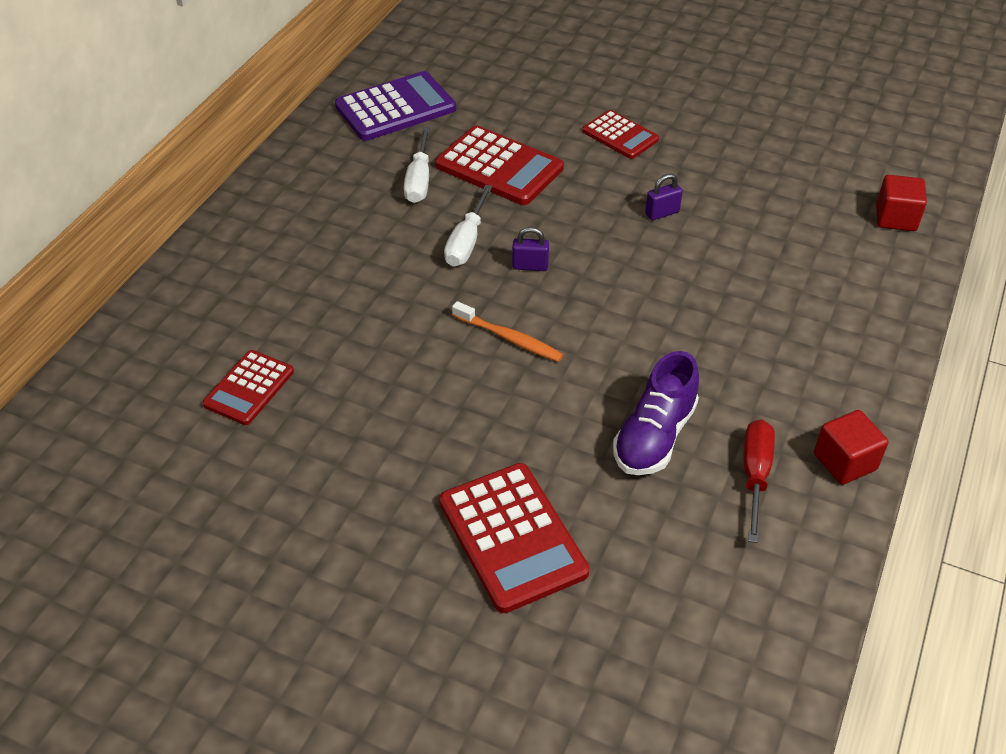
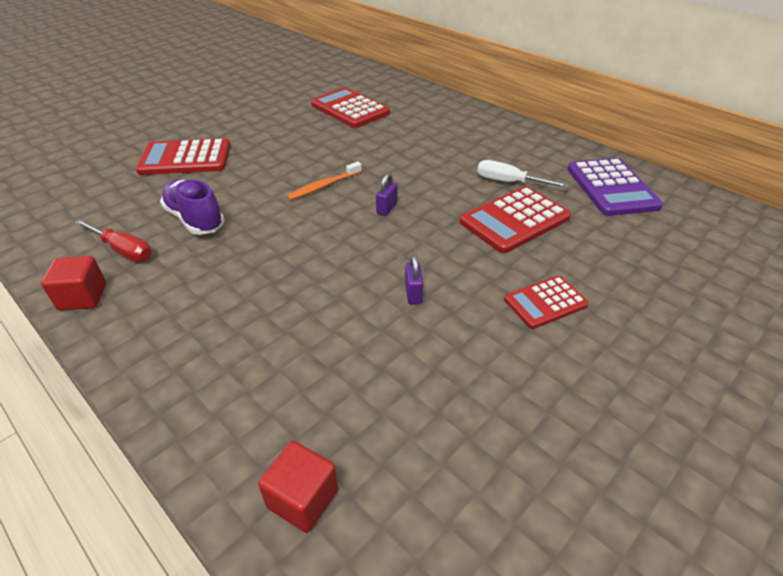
camera: 110 degrees right, 5 degrees down
red calculator [203,350,294,425] -> red calculator [311,88,390,128], size x1.62
white screwdriver [444,185,493,267] -> none

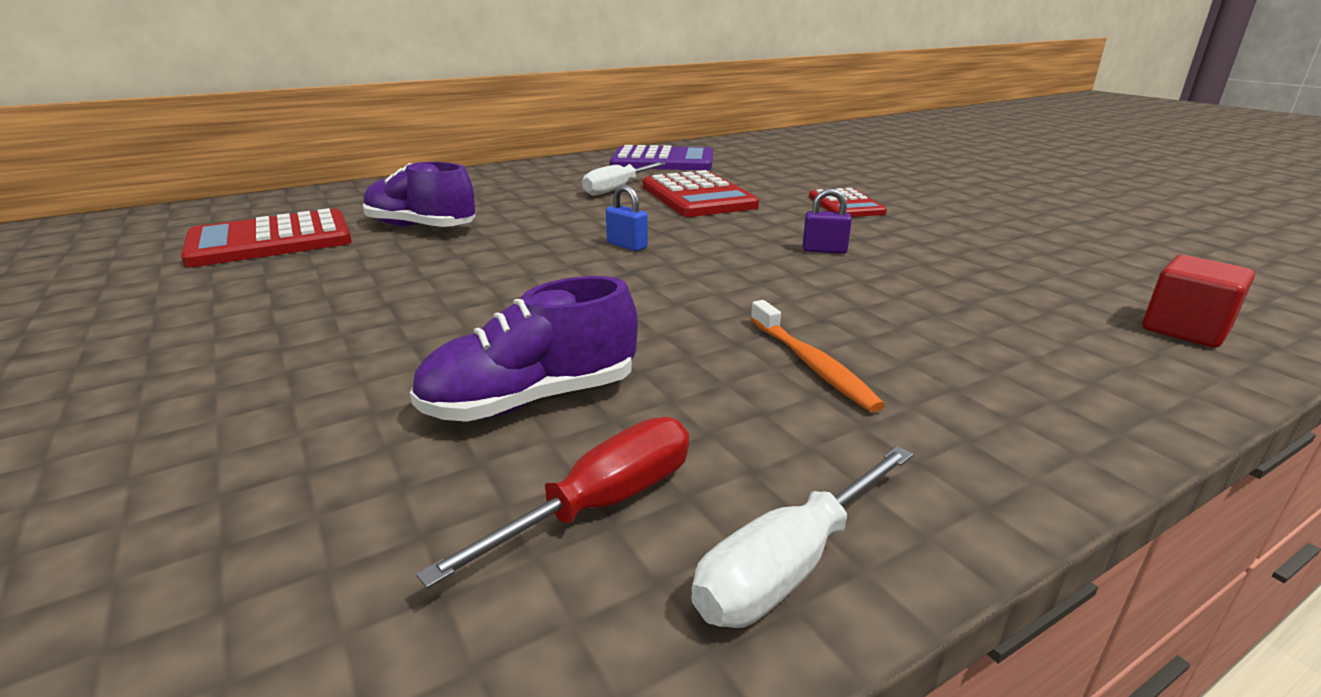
camera: 75 degrees left, 15 degrees down
red cube [41,256,106,311] -> white screwdriver [691,446,913,628]
red calculator [136,138,230,175] -> none
orange toothbrush [286,162,362,200] -> orange toothbrush moved to [751,300,885,413]
purple padlock [376,173,398,216] -> blue padlock [606,185,648,251]
none -> purple shoe [363,162,475,227]

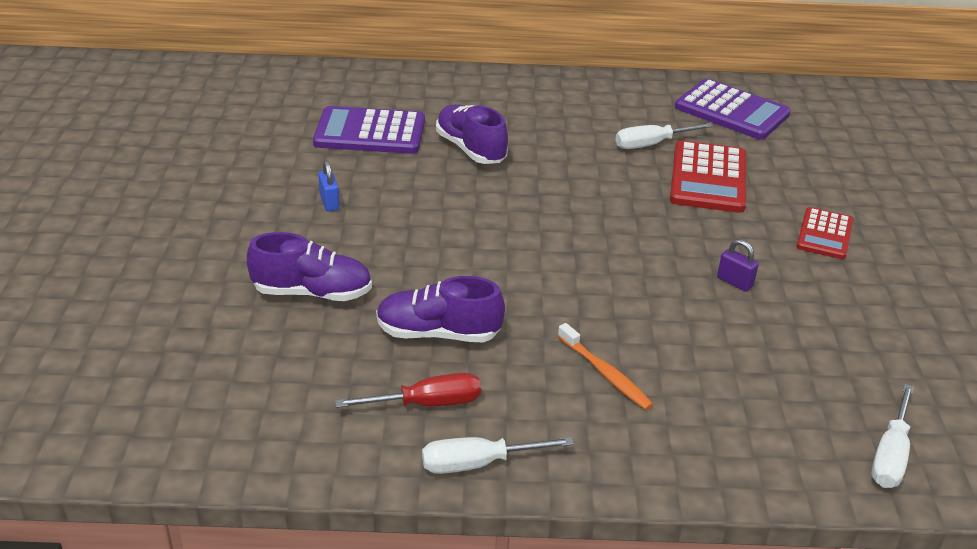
camera: 30 degrees right, 10 degrees up
red calculator [181,208,352,267] -> purple calculator [313,106,425,154]
blue padlock [606,185,648,251] -> blue padlock moved to [318,161,340,212]
orange toothbrush [751,300,885,413] -> orange toothbrush turned 45 degrees counterclockwise [558,323,654,410]
red cube [1143,255,1255,348] -> white screwdriver [871,384,914,488]
none -> purple shoe [247,232,372,301]

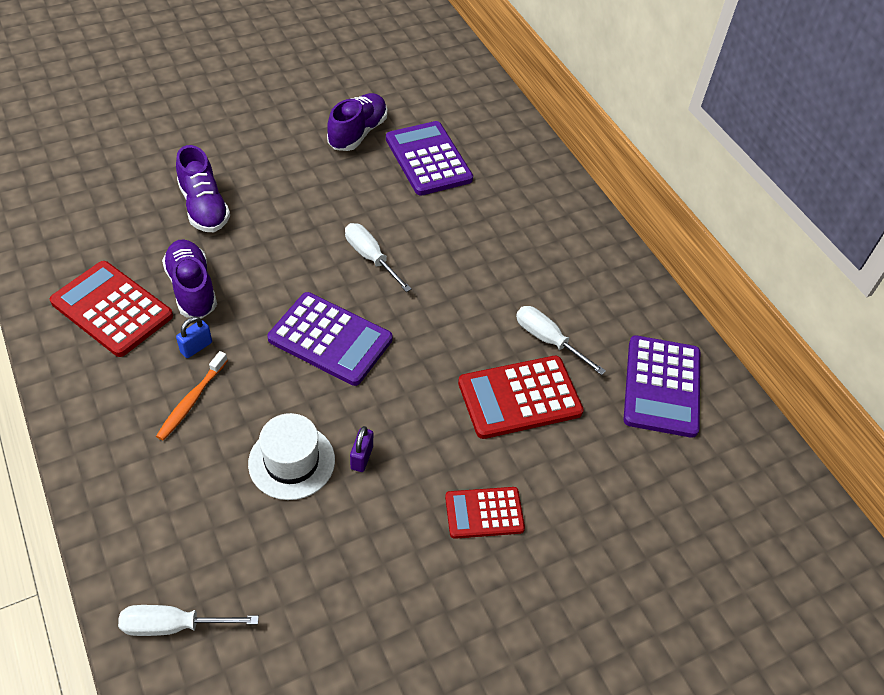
camera: 60 degrees right, 15 degrees up
blue padlock [318,161,340,212] -> blue padlock moved to [176,316,212,358]
red screwdriver [335,373,481,408] -> red calculator [50,261,173,357]
white screwdriver [422,437,574,474] -> white screwdriver moved to [345,223,412,292]
purple shoe [436,104,508,164] -> purple shoe moved to [327,93,387,151]
none -> white hat [248,413,335,500]
none -> purple calculator [268,292,393,386]

